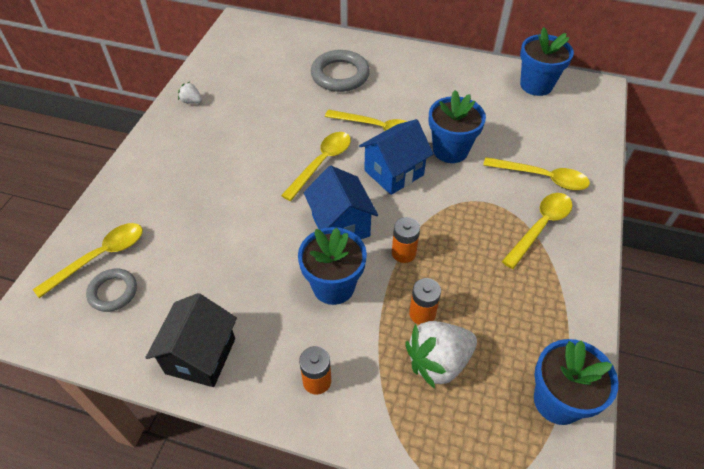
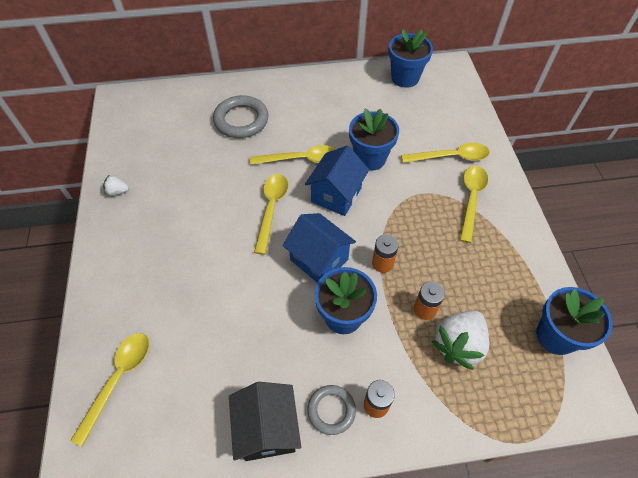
camera: 25 degrees left, 5 degrees up
grey ring [86,268,137,312] -> grey ring moved to [307,385,356,435]

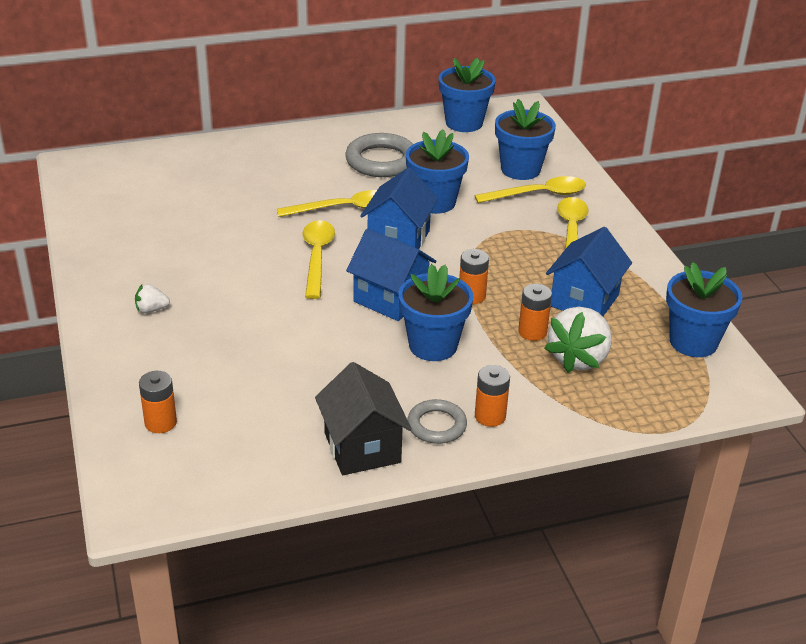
camera: 10 degrees left, 20 degrees down
yellow spoon [70,333,149,447] -> orange battery [139,371,177,433]
white strawberry [103,174,129,196] -> white strawberry moved to [135,284,170,313]
grey ring [213,95,269,138] -> grey ring moved to [345,133,413,177]
none -> blue flower pot [495,99,556,180]
none -> blue house [546,227,632,316]

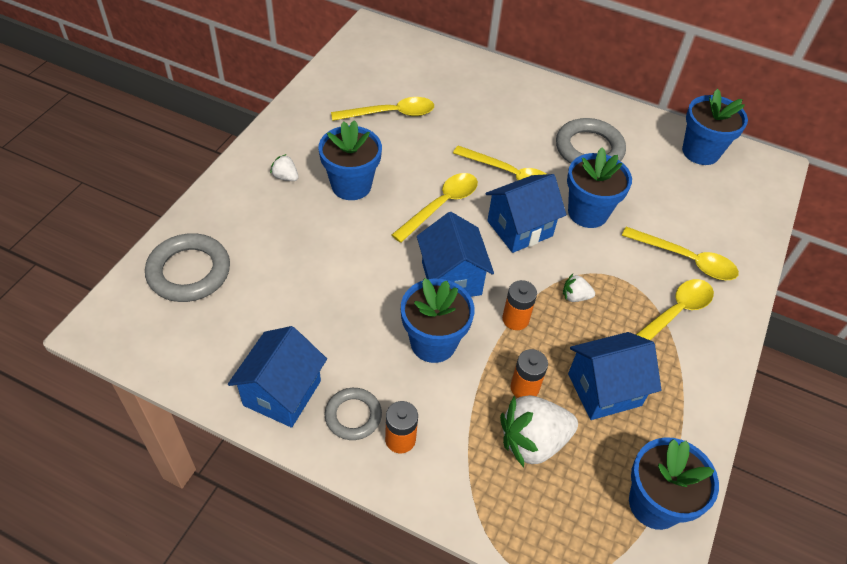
camera: 40 degrees right, 15 degrees up
orange battery [139,371,177,433] -> grey ring [145,233,230,302]
black house [315,362,412,475] -> blue house [228,326,327,428]
blue flower pot [495,99,556,180] -> blue flower pot moved to [318,120,382,200]
none -> yellow spoon [331,97,434,121]
none -> white strawberry [563,274,595,302]

